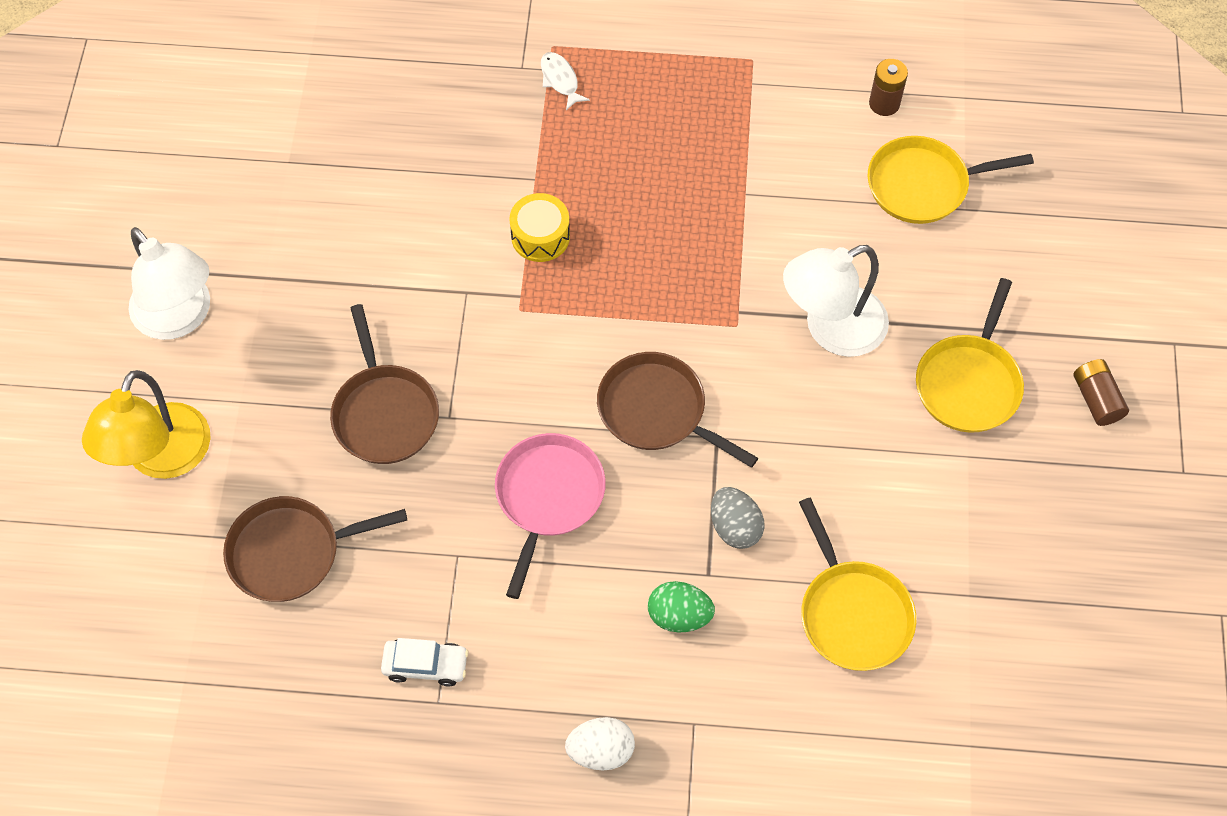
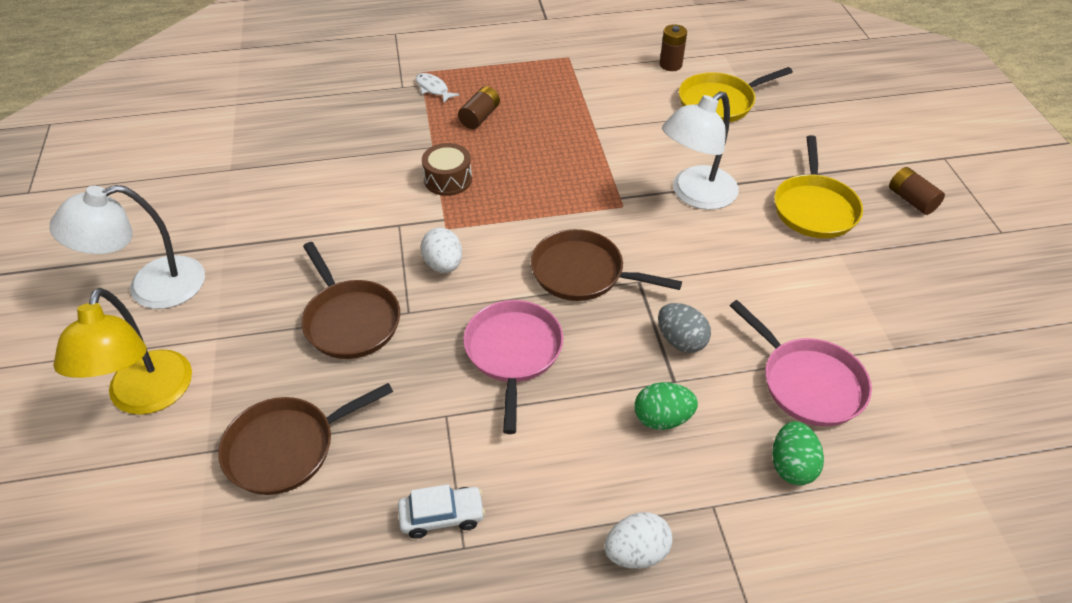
camera: 15 degrees left, 15 degrees down
white lamp [128,227,210,340] -> white lamp turned 120 degrees clockwise [49,185,205,309]
yellow drum [509,193,570,262] -> brown drum [422,143,472,196]
yellow pan [799,498,916,671] -> pink pan [729,300,872,426]
none -> white egg [421,227,462,273]
none -> brown battery [458,86,500,129]
none -> green egg [772,421,824,485]

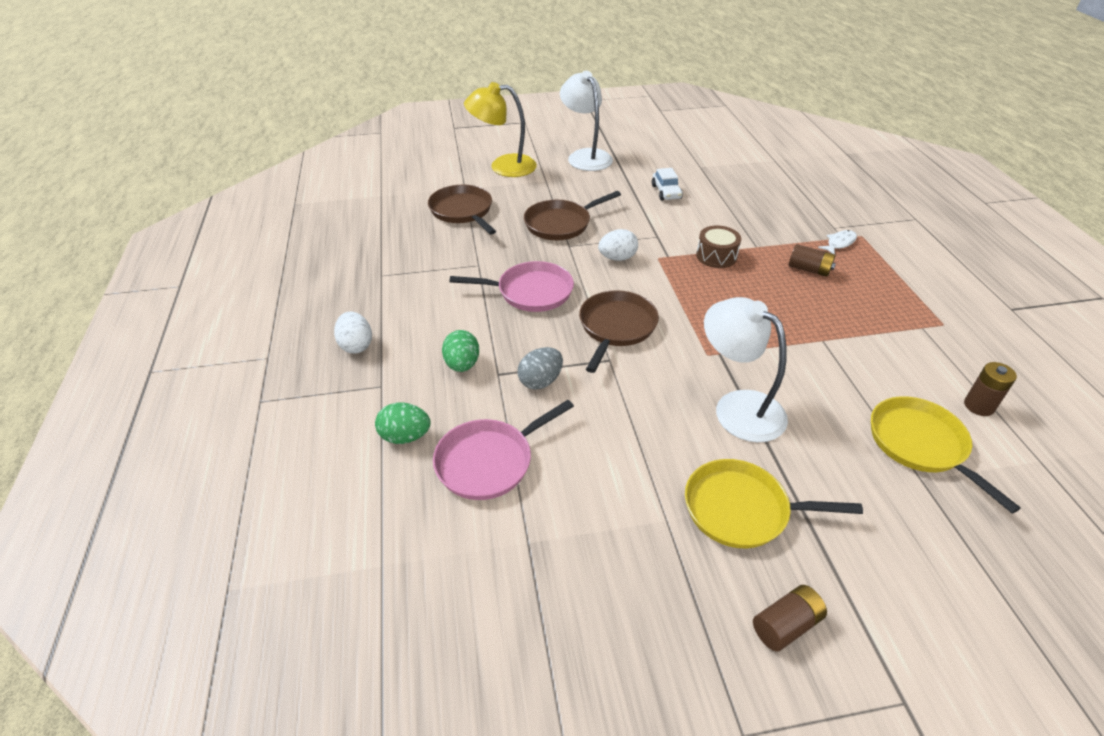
camera: 90 degrees right, 5 degrees down
white car [398,484,485,539] -> white car moved to [652,168,683,200]

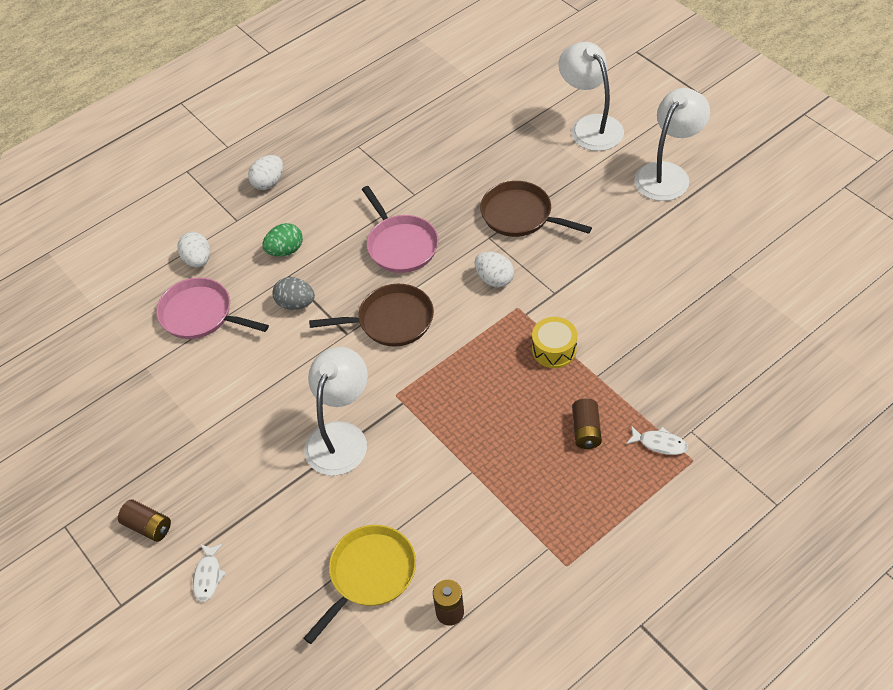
camera: 65 degrees right, 10 degrees up
green egg [375,402,431,444] -> white egg [177,232,210,267]
brown pan [428,185,496,235] -> none
yellow lamp [464,82,537,177] -> white lamp [559,42,624,151]
white car [652,168,683,200] -> none
yellow pan [685,459,863,548] -> none
brown drum [696,225,741,268] -> yellow drum [532,317,577,368]
none -> white fish [193,544,226,602]

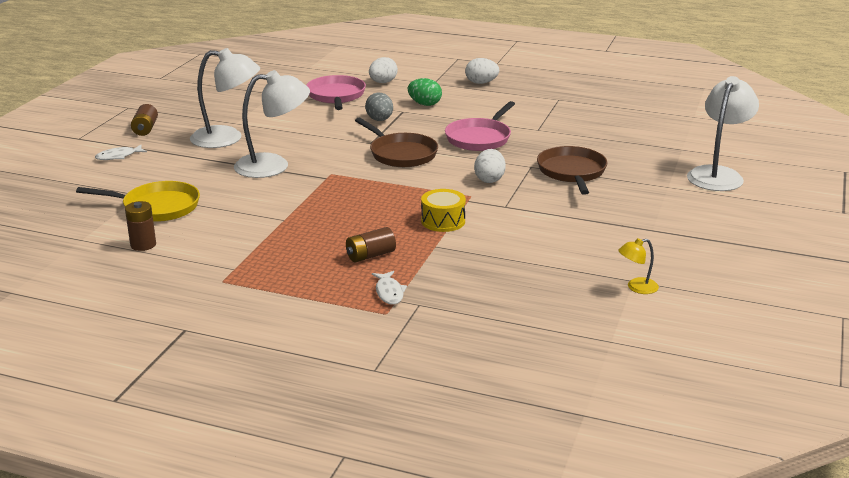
camera: 55 degrees right, 25 degrees down
white lamp [634,88,710,201] -> white lamp moved to [190,48,260,148]
none -> yellow lamp [618,238,659,294]

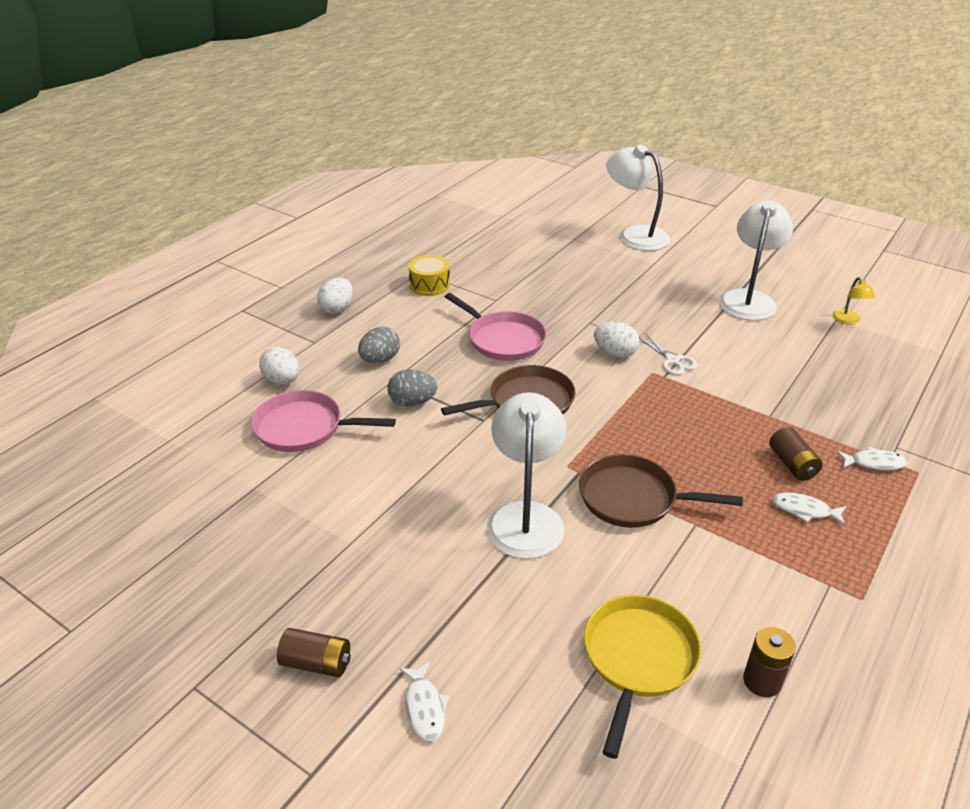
camera: 75 degrees left, 10 degrees up
white lamp [190,48,260,148] -> white lamp moved to [719,200,793,321]
green egg [408,78,442,106] -> grey egg [358,327,400,363]
yellow drum [421,189,466,232] -> yellow drum moved to [408,255,450,296]
brown pan [537,146,607,195] -> brown pan moved to [579,454,743,528]
none -> white scissors [639,333,697,375]
none -> white fish [772,492,846,526]

